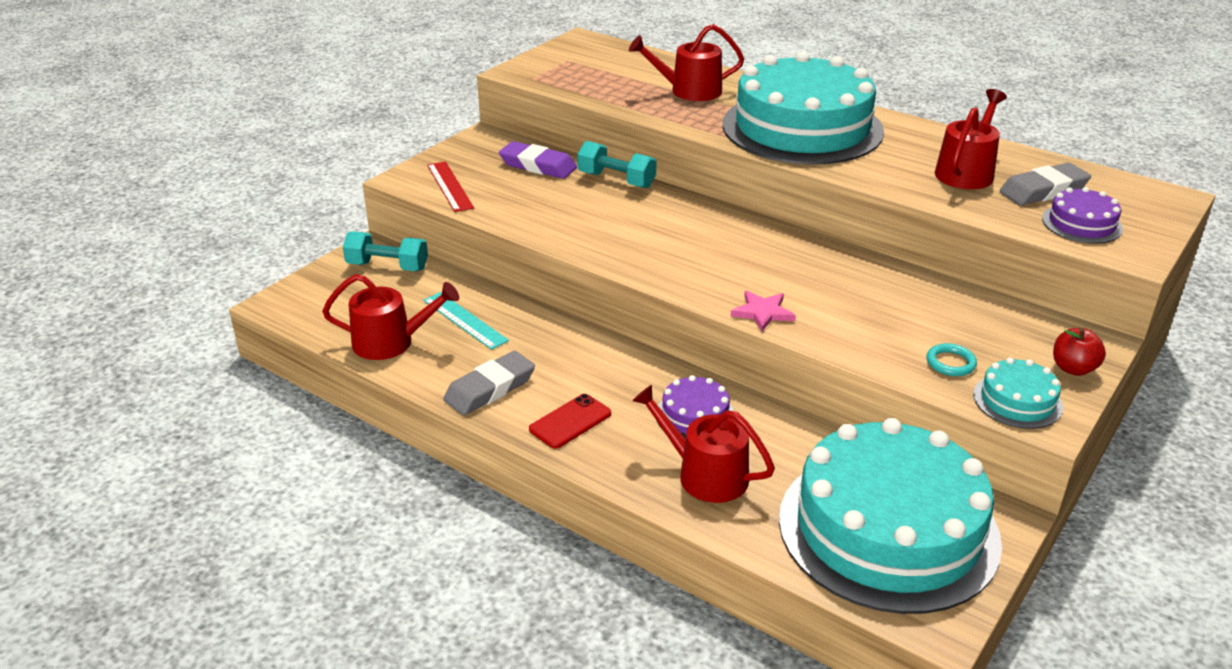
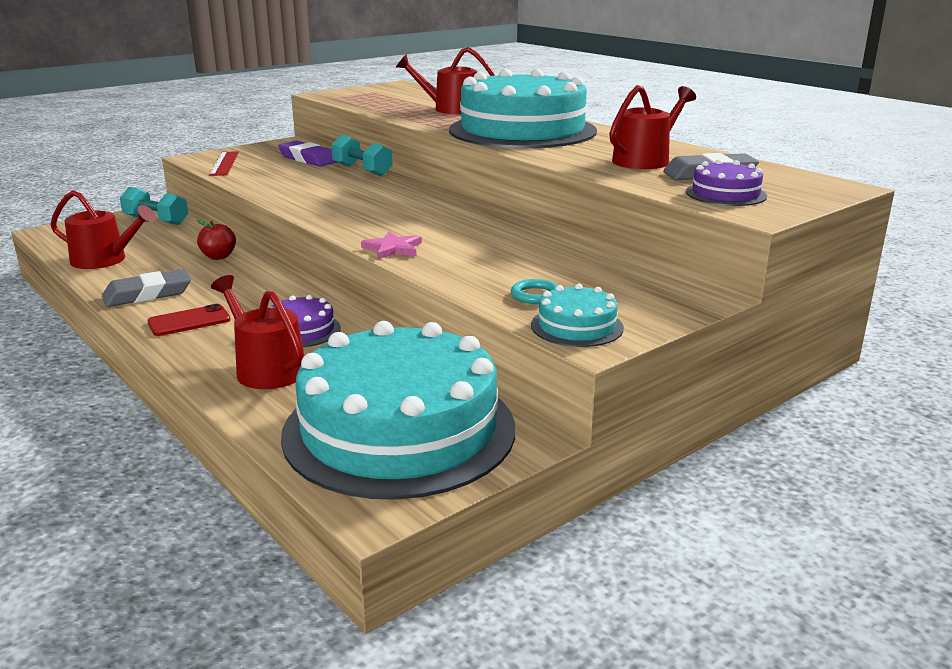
camera: 15 degrees right, 10 degrees down
turquoise ruler [423,292,509,350] -> none
red apple [1053,328,1106,376] -> red apple moved to [197,220,236,260]

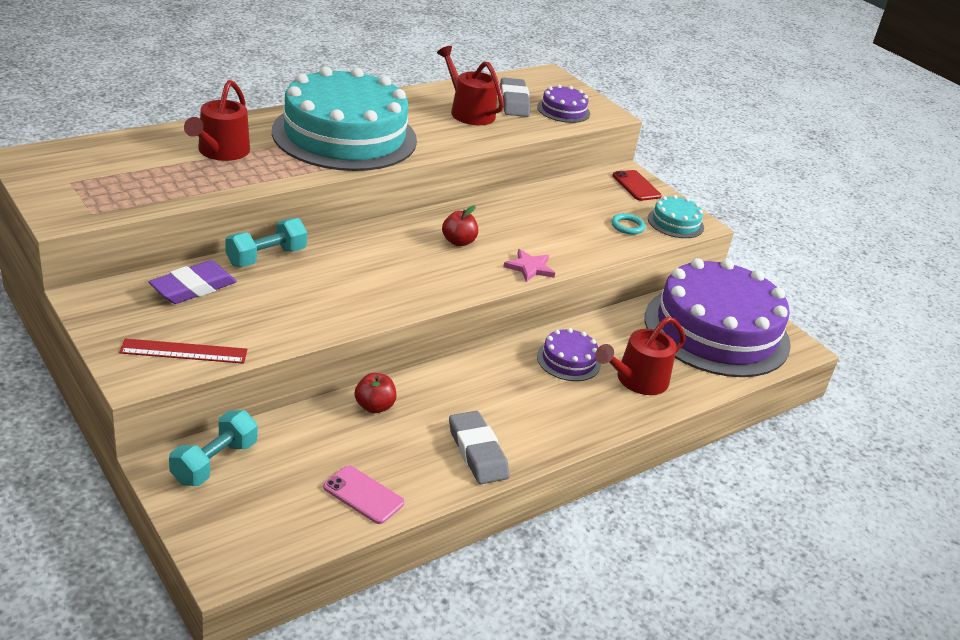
camera: 90 degrees left, 10 degrees up
red watering can [50,190,156,269] -> pink phone [323,465,404,524]
red phone [147,304,231,336] -> red phone moved to [612,170,662,201]
turquoise cake [281,321,515,500] -> purple cake [645,258,791,377]
none -> red apple [442,206,478,246]

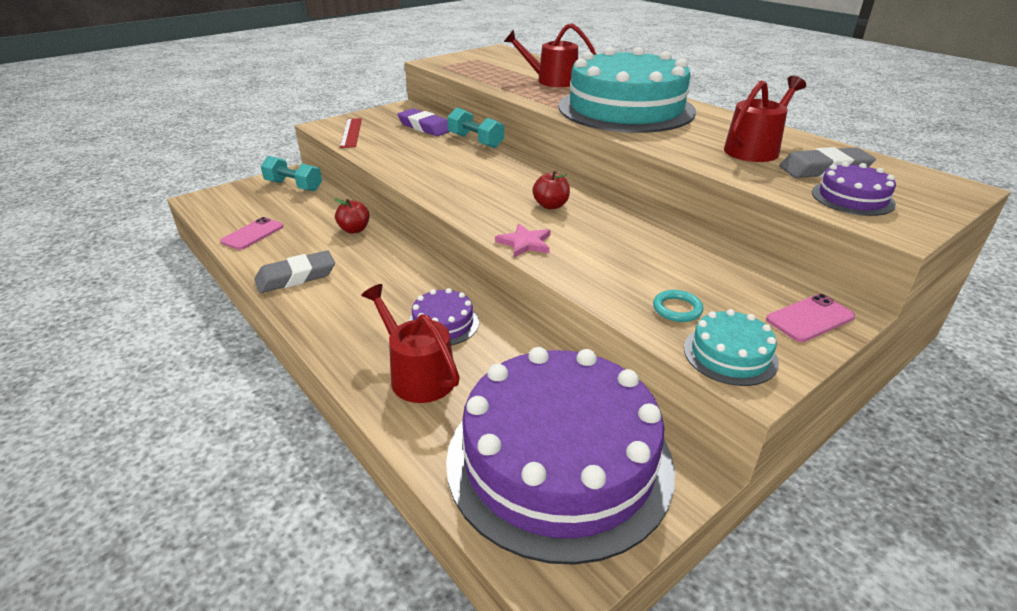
camera: 90 degrees right, 0 degrees up
red phone [612,170,662,201] -> pink phone [766,294,855,342]

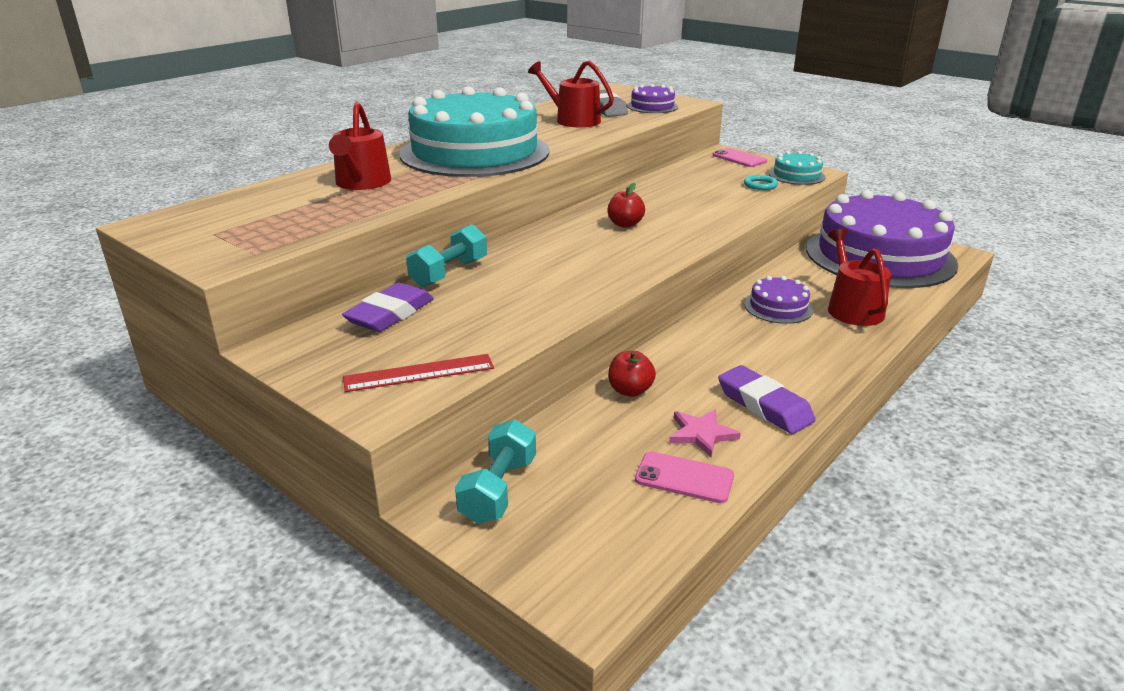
camera: 100 degrees left, 5 degrees down
grey eraser [254,250,335,293] -> purple eraser [718,365,816,434]
red watering can [361,284,460,403] -> red watering can turned 135 degrees clockwise [828,229,891,326]
pink star [495,224,551,258] -> pink star moved to [669,409,741,457]

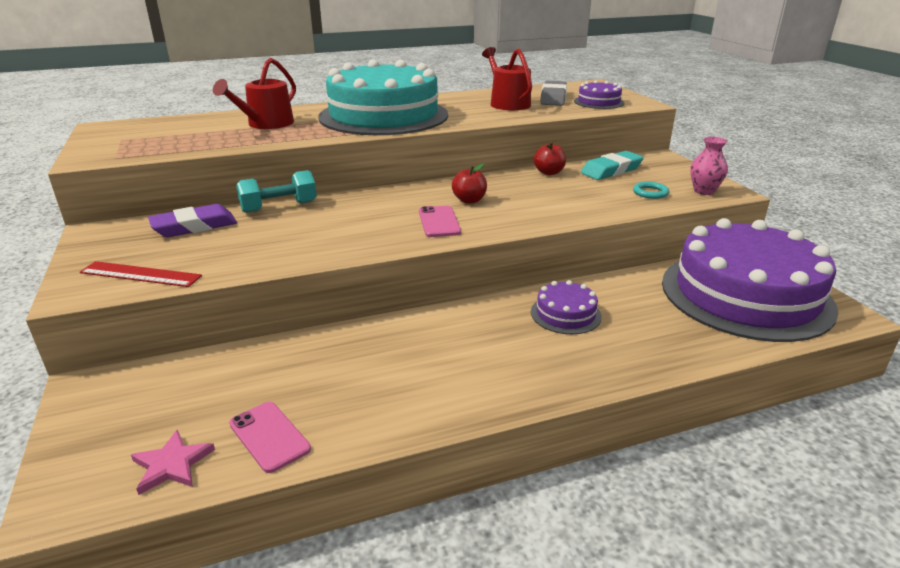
camera: 30 degrees right, 0 degrees up
turquoise dumbbell [455,419,536,524] -> none
red apple [608,351,656,397] -> red apple moved to [534,142,566,175]
pink star [669,409,741,457] -> pink star moved to [131,430,215,495]
pink phone [713,148,767,167] -> pink phone moved to [419,206,461,237]
purple eraser [718,365,816,434] -> none
turquoise cake [769,151,825,185] -> pink vase [690,137,728,195]
red watering can [828,229,891,326] -> none
none -> turquoise eraser [581,151,644,180]

